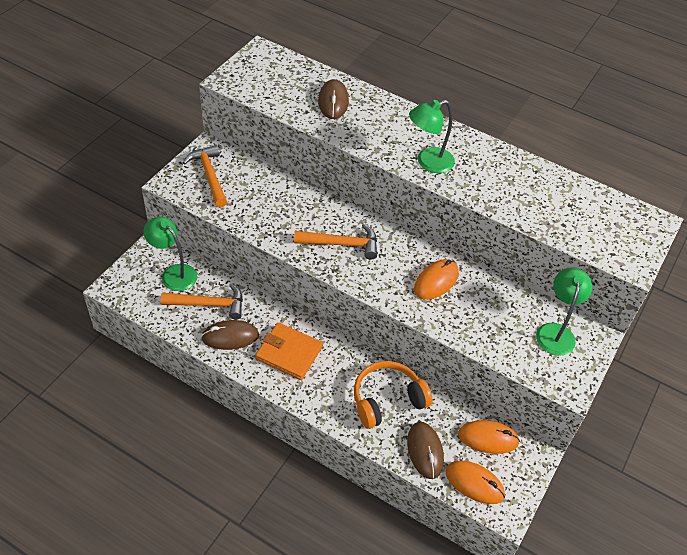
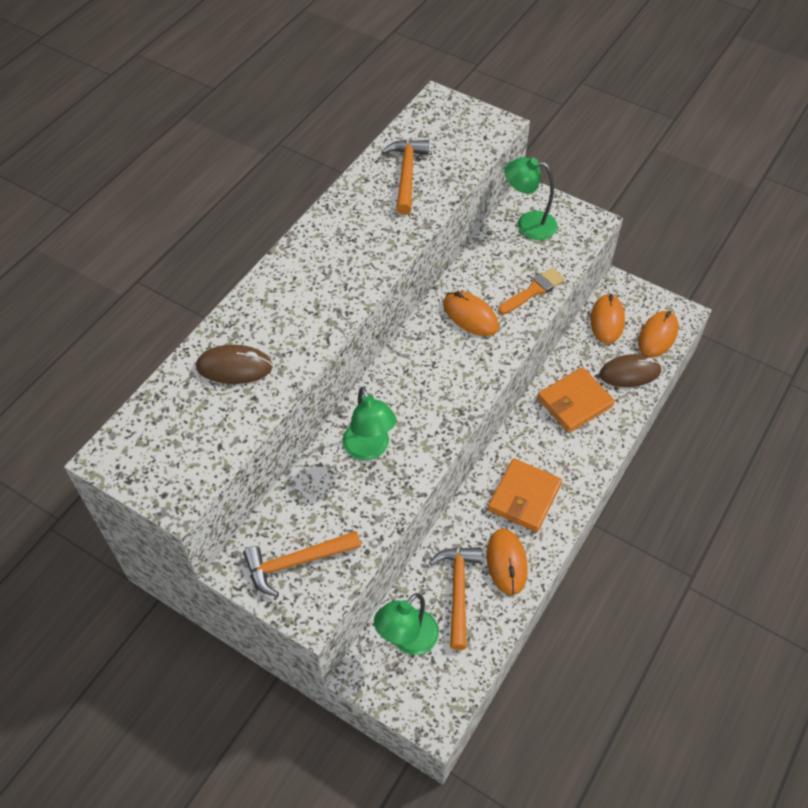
camera: 85 degrees left, 5 degrees up
brown mouse [201,320,259,350] -> orange mouse [486,529,528,595]
orange hammer [294,224,377,260] -> orange hammer moved to [381,140,429,215]
orange headphones [354,361,433,429] -> orange wallet [537,367,615,433]
green lamp [409,100,455,173] -> green lamp moved to [342,387,397,460]
none -> orange brush [498,268,565,314]

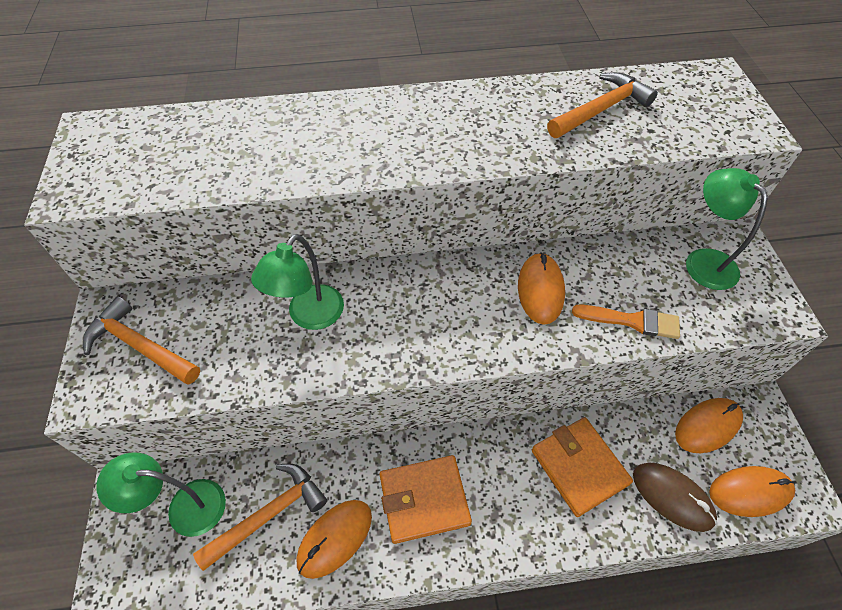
camera: 50 degrees right, 0 degrees up
brown mouse [196,345,273,384] -> none
orange wallet [537,367,615,433] -> orange wallet turned 45 degrees clockwise [532,417,633,517]

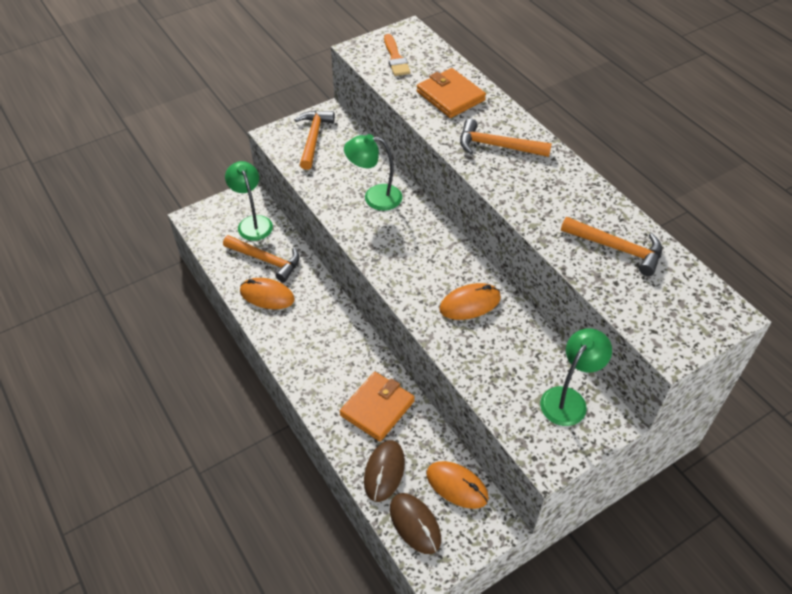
camera: 65 degrees right, 5 degrees down
orange wallet [379,455,472,544] -> orange wallet moved to [417,68,486,118]
orange brush [572,305,680,339] -> orange brush moved to [384,34,411,76]
orange mouse [709,466,795,517] -> brown mouse [390,493,441,554]
none -> orange hammer [460,119,552,157]

